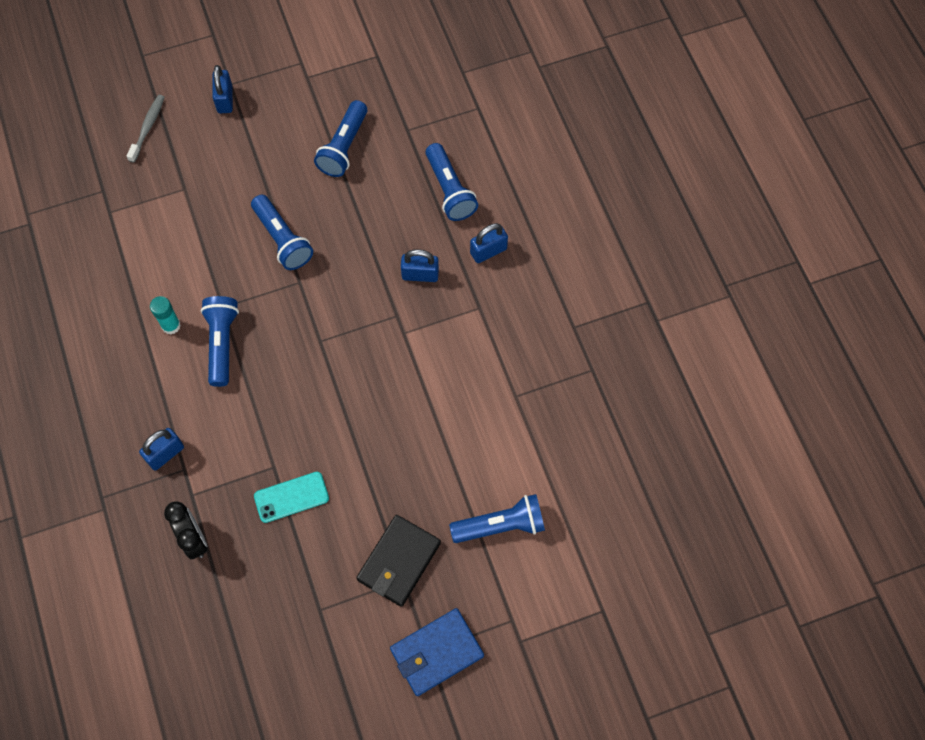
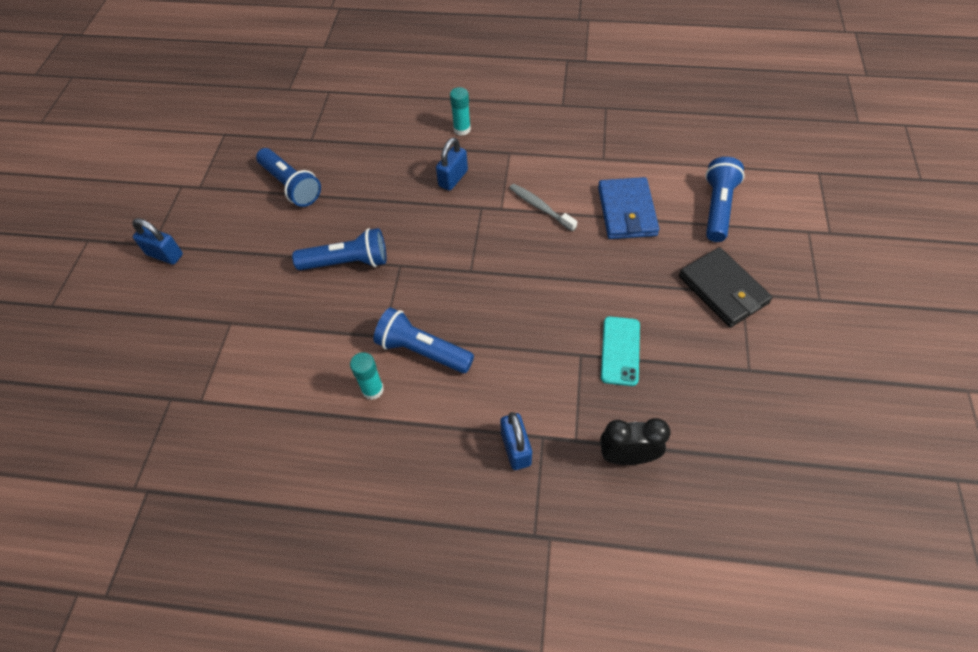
camera: 60 degrees left, 10 degrees down
grey toothbrush [126,95,165,163] -> grey toothbrush moved to [509,184,577,231]
blue wallet [390,608,484,696] -> blue wallet moved to [598,177,659,239]
blue flashlight [426,143,478,221] -> none
blue padlock [470,223,508,263] -> turquoise glue stick [450,87,471,136]

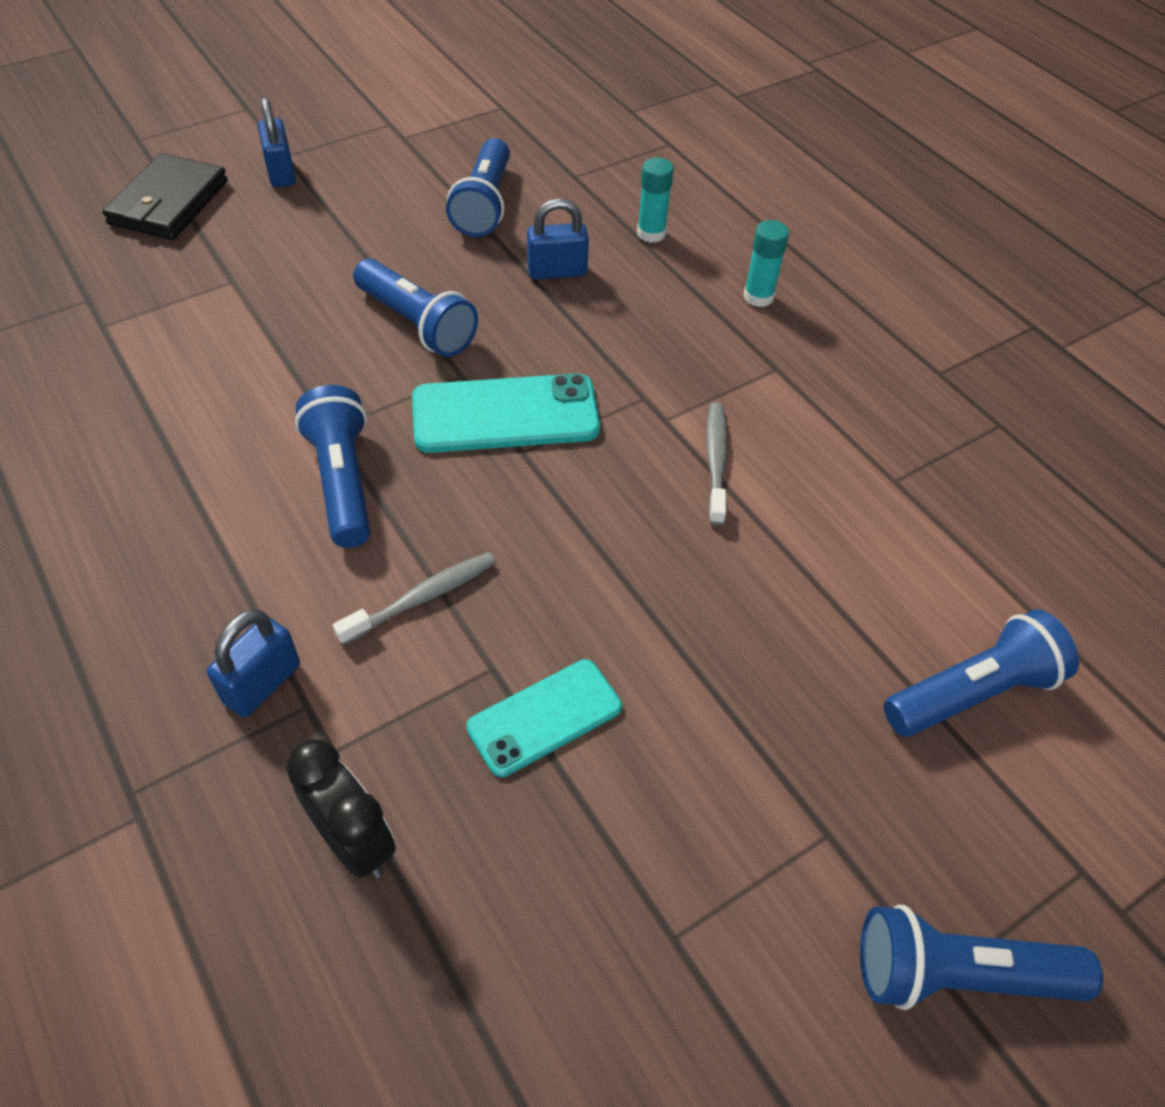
camera: 45 degrees right, 5 degrees down
turquoise glue stick [350,352,384,400] -> turquoise glue stick moved to [637,157,674,243]
blue padlock [436,138,468,191] -> blue padlock moved to [527,198,589,280]
blue wallet [598,177,659,239] -> none
black wallet [679,247,773,328] -> black wallet moved to [102,153,228,240]
none -> grey toothbrush [333,552,496,645]
none -> turquoise phone [412,373,600,453]
none -> blue flashlight [860,905,1103,1010]

